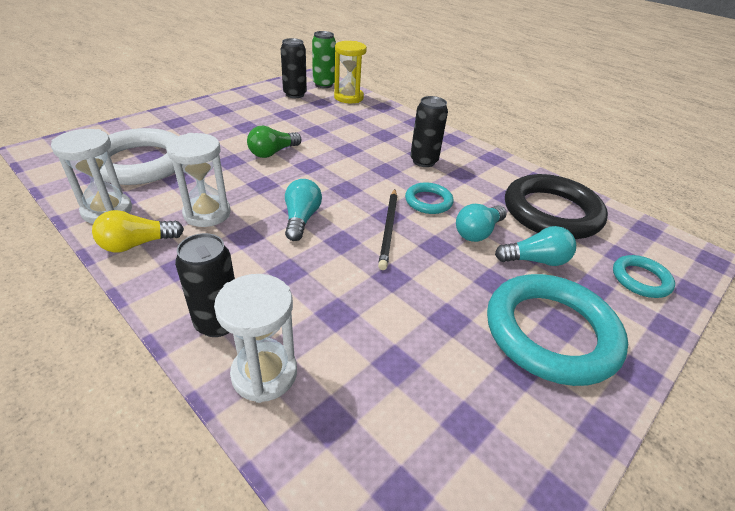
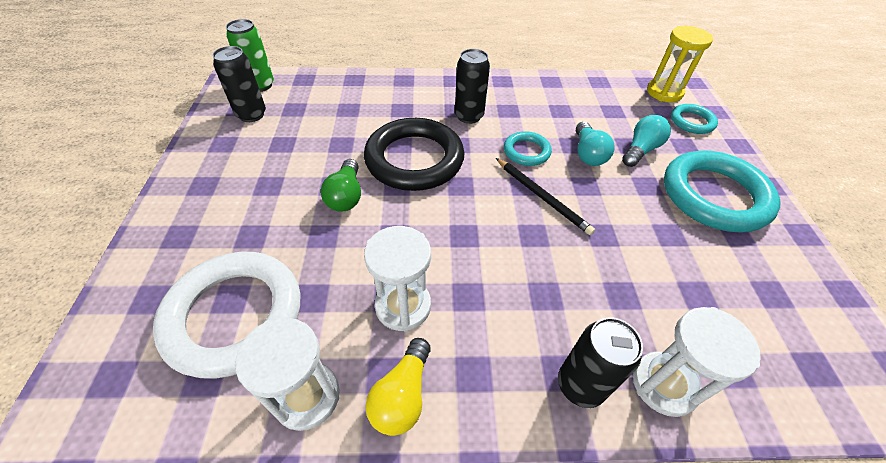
camera: 45 degrees left, 10 degrees up
turquoise light bulb [285,179,322,241] -> none
yellow hourglass [334,41,367,103] -> yellow hourglass moved to [647,26,713,102]
black ring [505,174,608,239] -> black ring moved to [364,118,465,191]

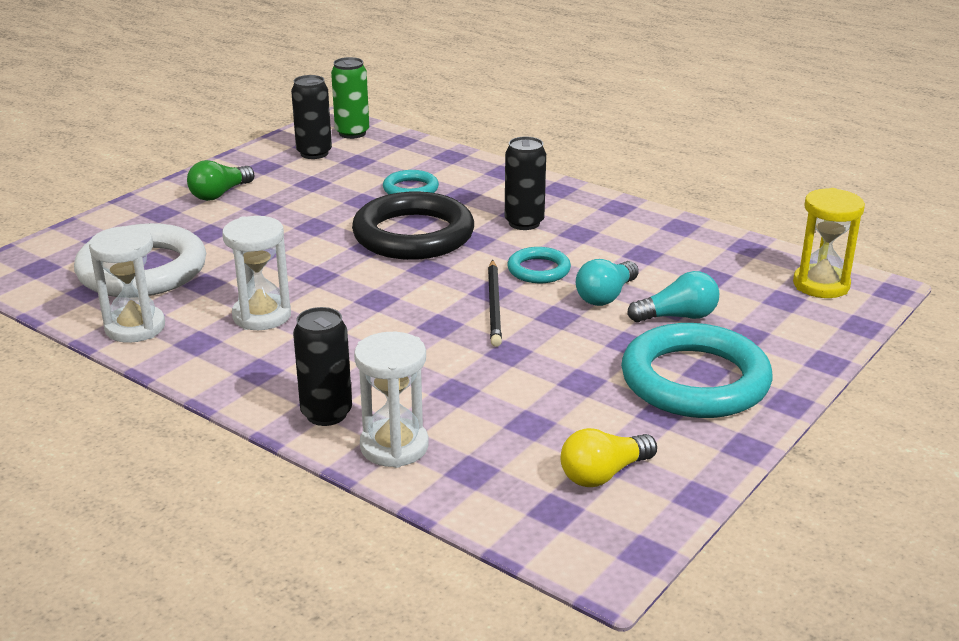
camera: 40 degrees right, 20 degrees down
green light bulb [321,159,361,212] -> green light bulb moved to [187,160,254,201]
yellow light bulb [365,338,431,436] -> yellow light bulb moved to [561,428,657,487]
turquoise ring [671,104,718,134] -> turquoise ring moved to [383,170,439,194]

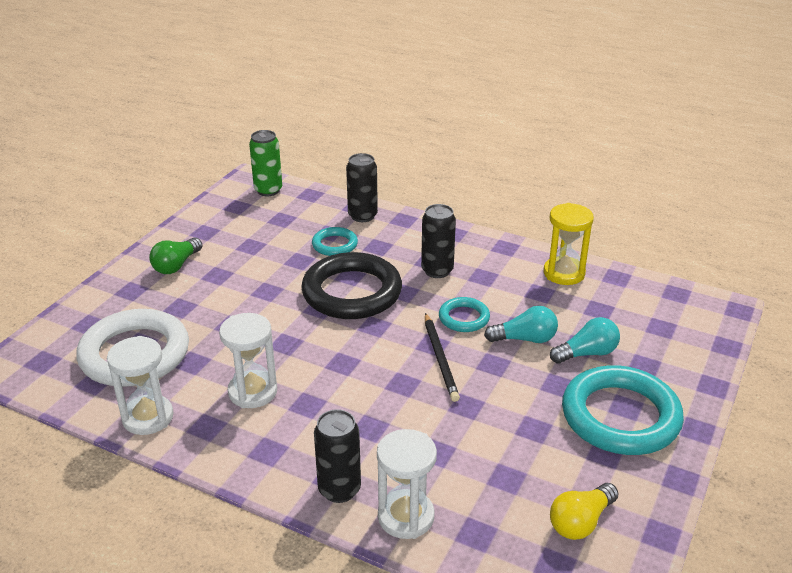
camera: 10 degrees left, 5 degrees up
black can [291,75,332,159] -> black can moved to [346,153,378,222]
turquoise light bulb [576,259,639,306] -> turquoise light bulb turned 120 degrees counterclockwise [484,306,558,343]
yellow hourglass [793,188,865,298] -> yellow hourglass moved to [544,203,594,285]

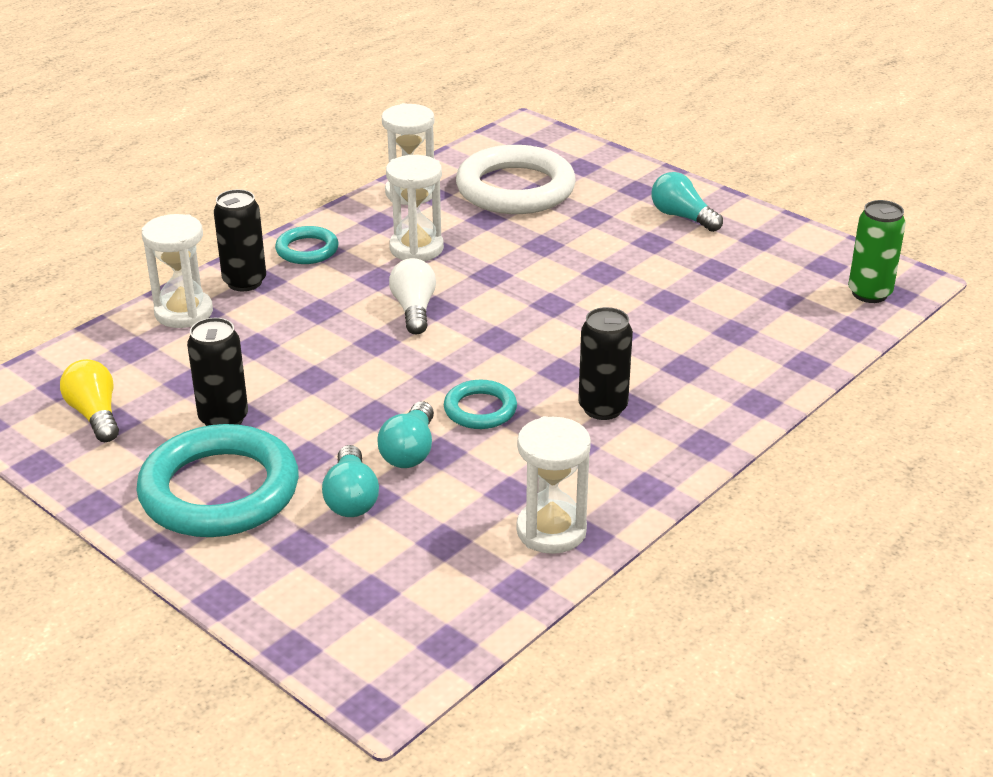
camera: 105 degrees right, 0 degrees up
green light bulb [149,238,202,274] -> turquoise light bulb [651,172,723,232]
black ring [301,252,402,319] -> none
turquoise ring [312,227,358,256] -> turquoise ring moved to [275,226,339,264]
black can [346,153,378,222] -> black can moved to [187,318,248,426]
black pencil [425,313,460,402] -> none
yellow hourglass [544,203,594,285] -> white hourglass [516,416,591,554]
none -> white light bulb [389,258,436,334]

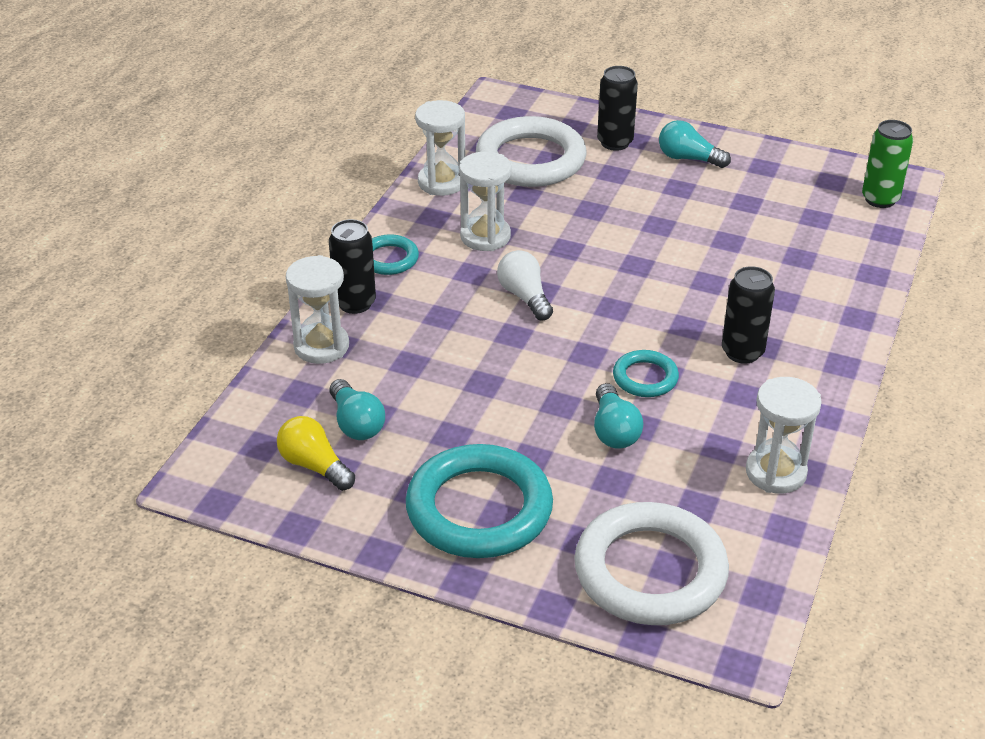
camera: 20 degrees left, 5 degrees up
black can [187,318,248,426] -> black can moved to [597,66,638,151]
turquoise light bulb [322,445,379,517] -> turquoise light bulb moved to [330,379,385,440]
none -> white ring [574,502,729,625]

